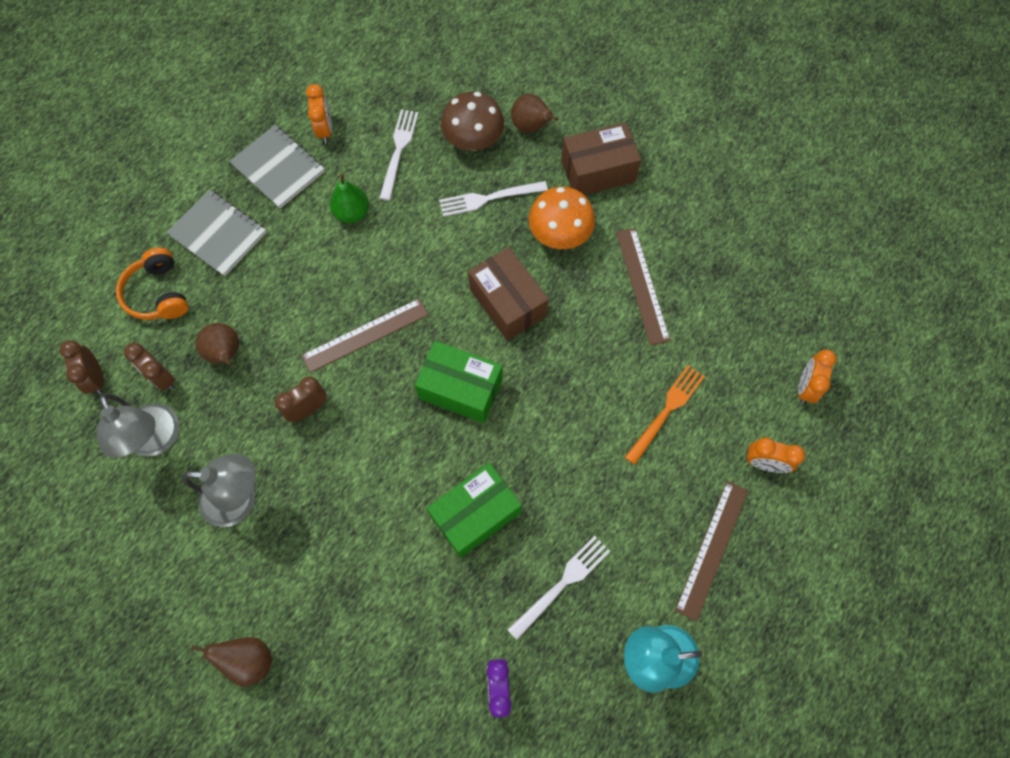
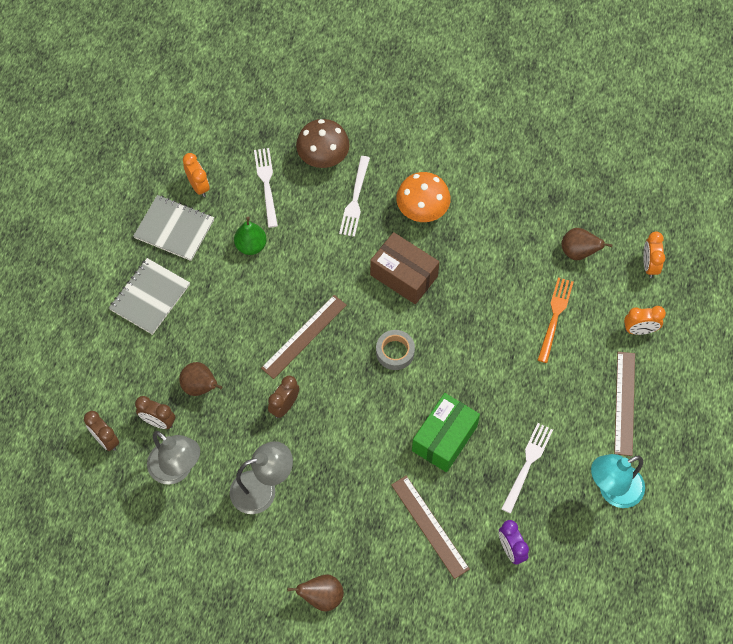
camera: 20 degrees left, 5 degrees down
orange headphones [116,248,188,320] -> none
grey notebook [167,190,267,276] -> grey notebook turned 75 degrees counterclockwise [109,258,190,335]
green box [415,341,502,423] -> grey tape [376,330,415,370]
white fork [439,181,548,217] -> white fork turned 45 degrees counterclockwise [339,156,370,237]
brown pear [511,94,559,133] -> brown pear moved to [561,228,613,260]
brown box [561,123,641,195] -> none
brown ruler [616,228,670,345] -> brown ruler moved to [391,476,470,579]

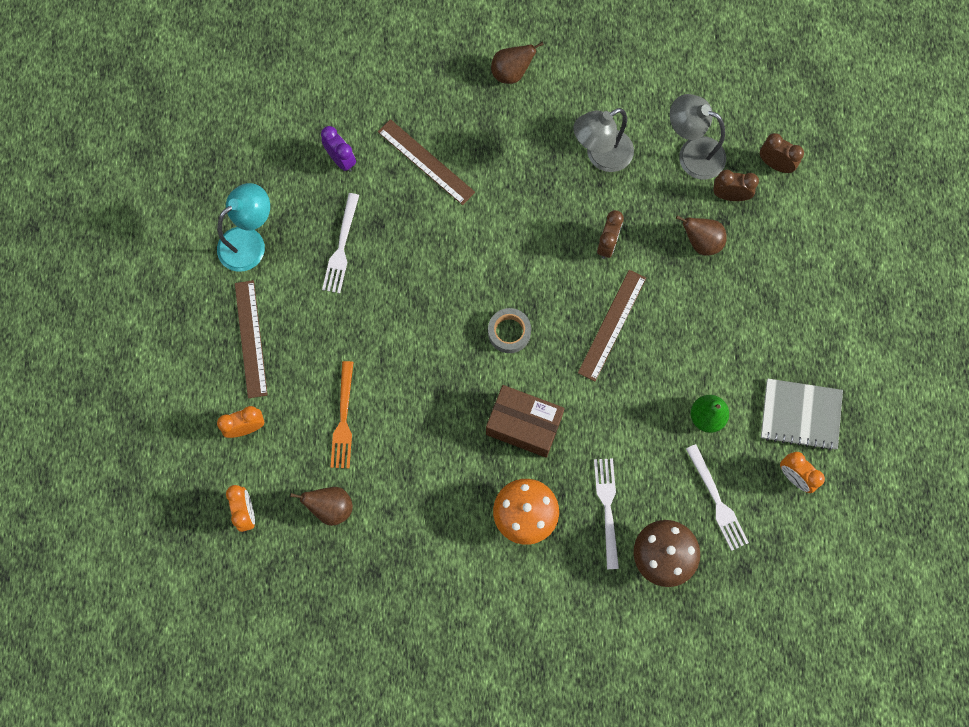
camera: 165 degrees right, 10 degrees up
grey notebook [109,258,190,335] -> none
green box [412,393,480,472] -> none

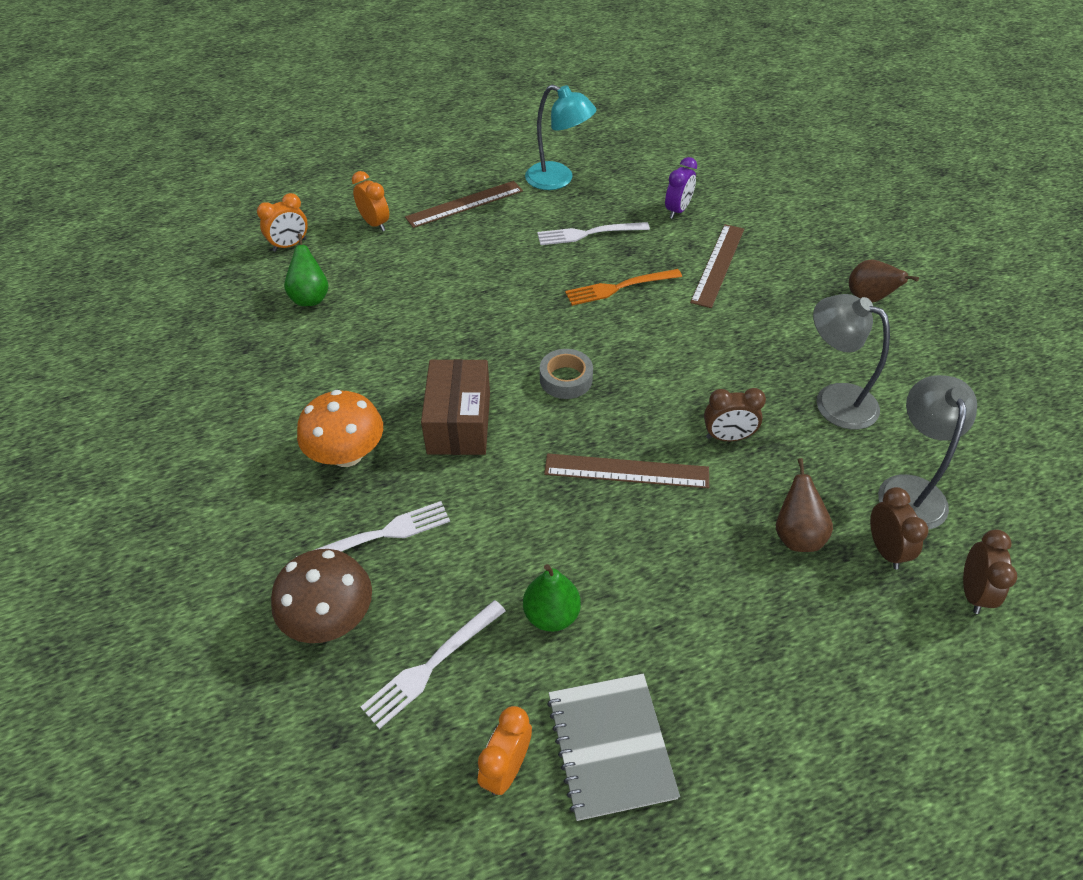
camera: 70 degrees right, 25 degrees down
brown pear [290,487,353,526] -> green pear [284,234,329,306]
orange fork [330,361,354,469] -> orange fork moved to [565,269,682,306]

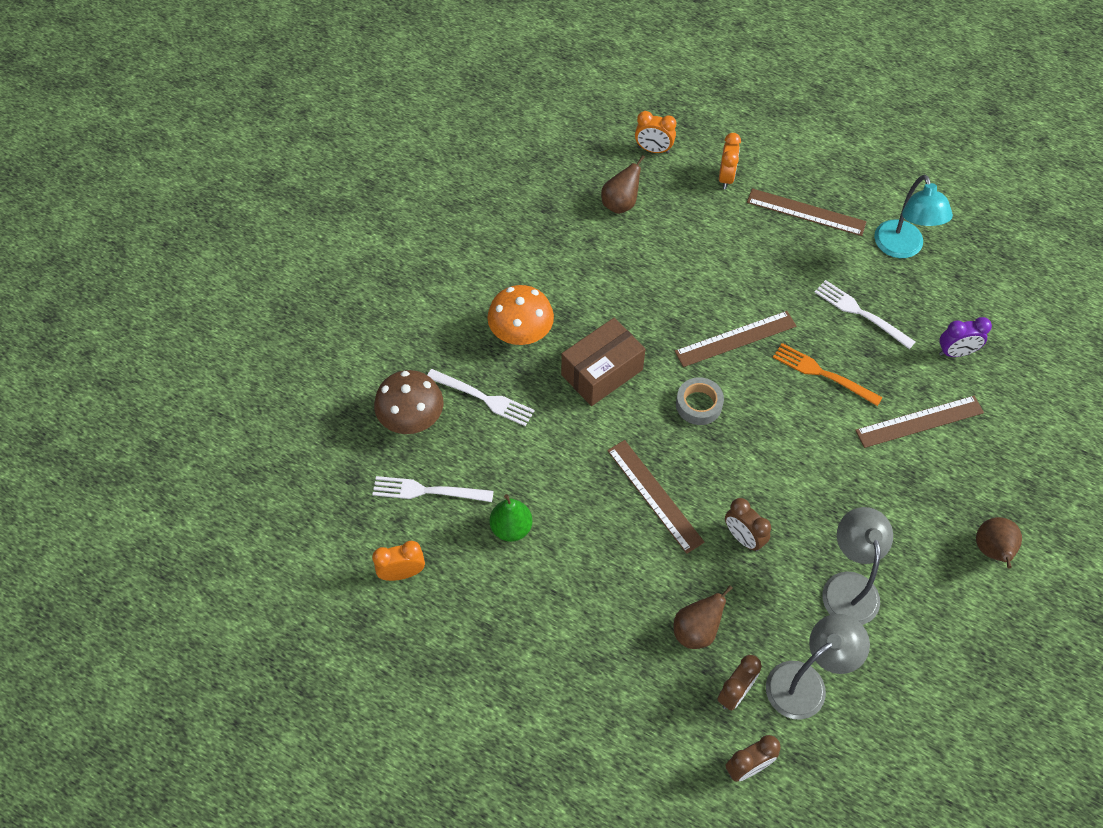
camera: 50 degrees right, 10 degrees up
green pear [284,234,329,306] -> brown pear [601,155,645,214]
grey notebook [547,674,680,821] -> none
none -> brown ruler [675,311,796,367]

